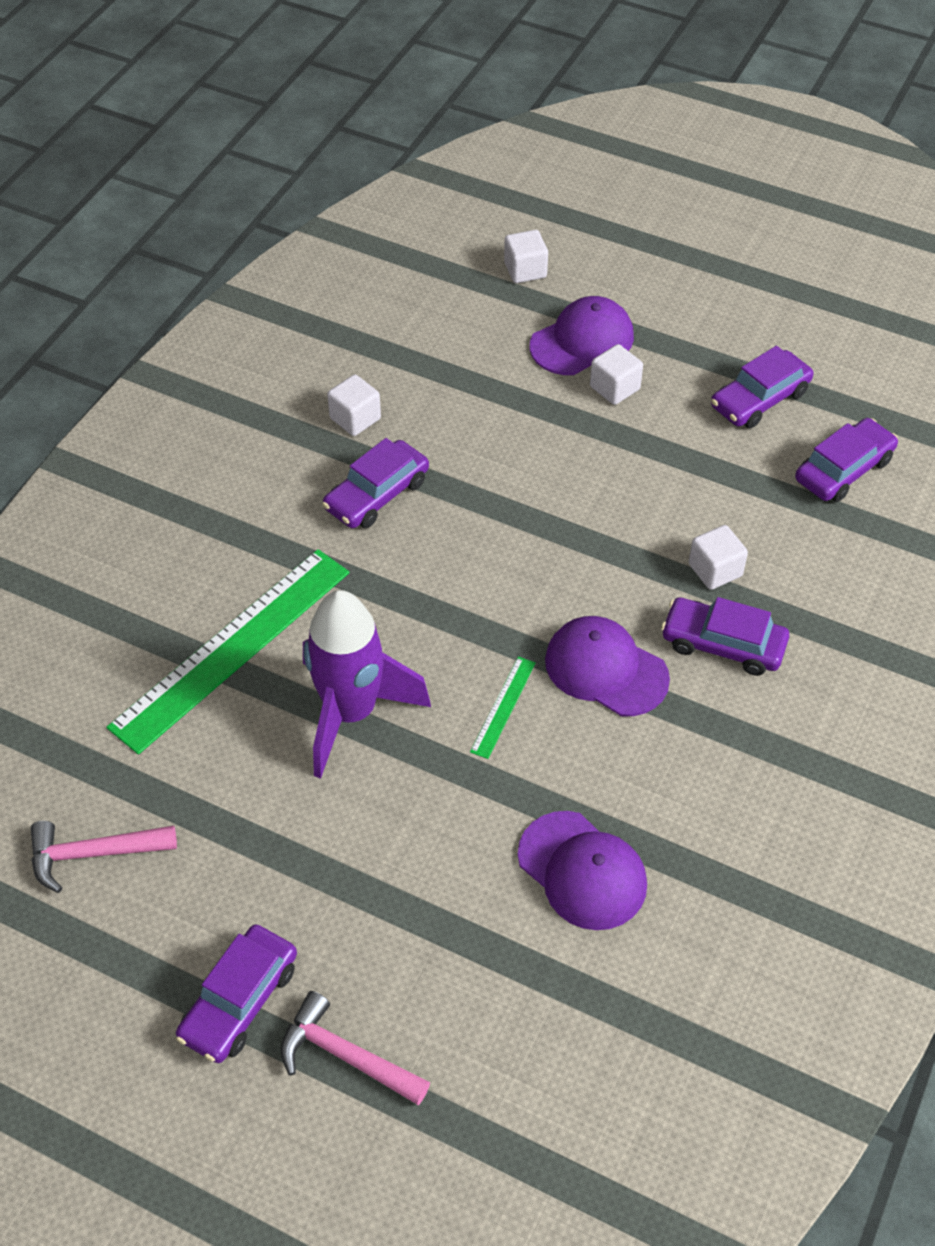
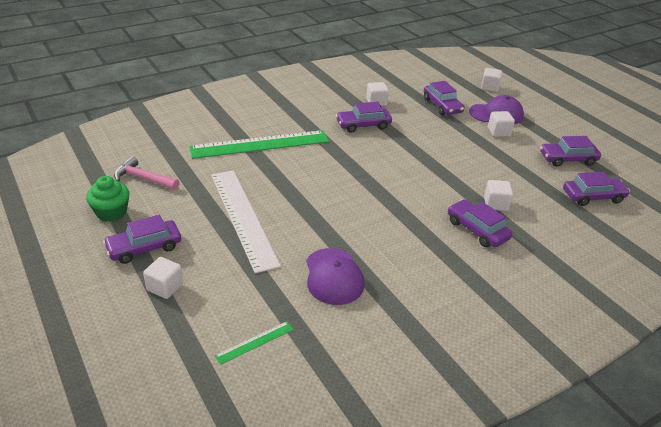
camera: 30 degrees right, 15 degrees down
pink hammer [280,991,430,1105] -> white cube [143,257,183,299]
purple rocket [303,590,431,779] -> none
green ruler [470,656,536,759] -> green ruler moved to [214,321,294,365]
purple cap [545,616,670,716] -> none
none -> green cupcake [86,176,129,222]
none -> white ruler [211,170,281,273]
none -> purple car [424,81,464,115]

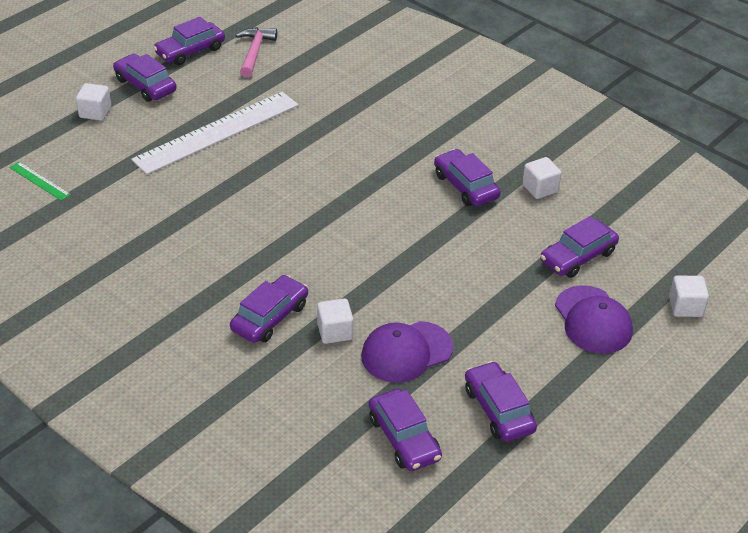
camera: 75 degrees right, 5 degrees up
green cupcake [86,176,129,222] -> purple car [153,17,225,65]
green ruler [189,130,329,159] -> none
purple cap [306,248,364,305] -> purple cap moved to [361,321,453,383]
white cube [488,111,515,137] -> none

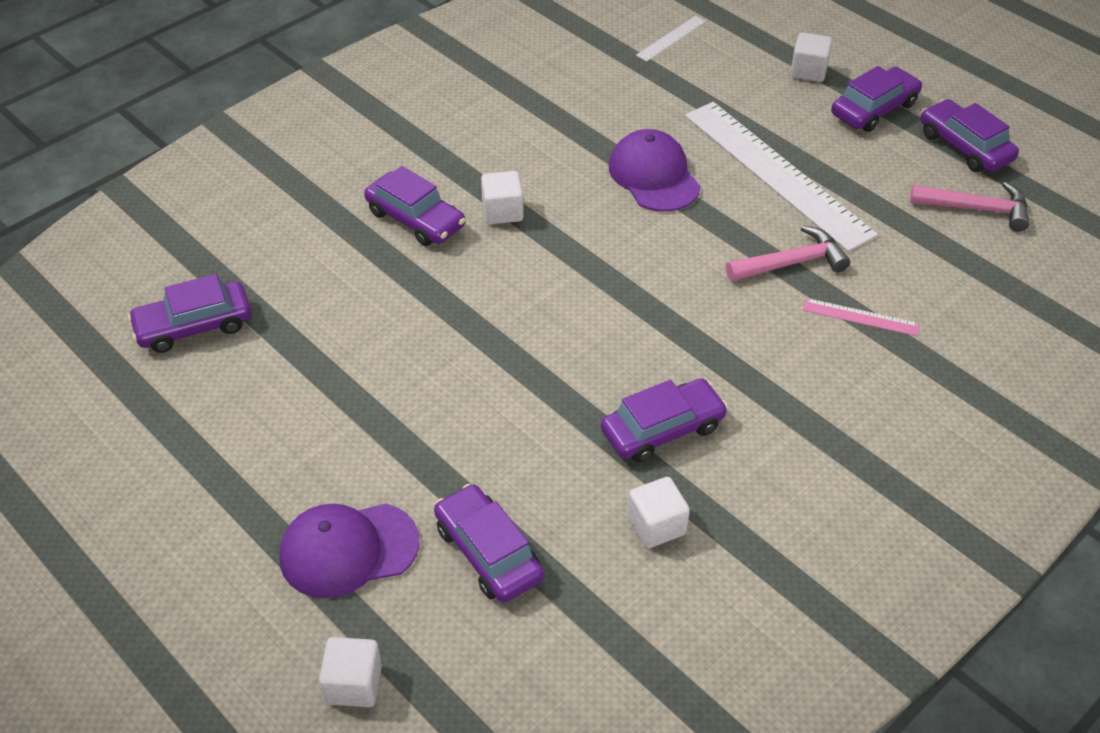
camera: 95 degrees right, 5 degrees up
green ruler [9,162,71,201] -> white ruler [636,16,706,61]
white cube [317,298,353,344] -> white cube moved to [481,171,524,224]
purple cap [361,321,453,383] -> purple cap moved to [609,129,701,212]
purple car [465,361,537,442] -> none
none -> pink hammer [726,225,850,281]
none -> pink ruler [803,298,920,336]

